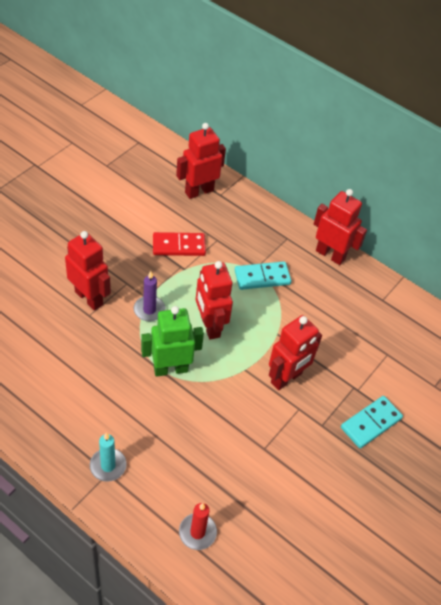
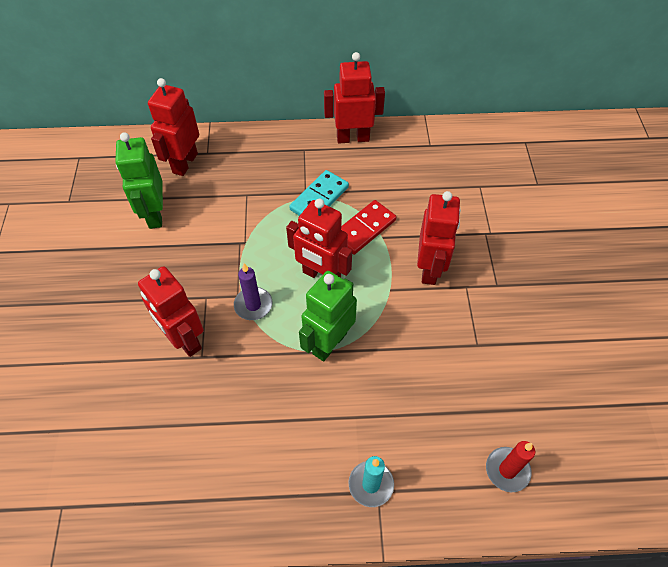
camera: 35 degrees left, 5 degrees up
red robot [65,231,111,311] -> red robot turned 135 degrees counterclockwise [138,266,204,357]
red domino [153,232,206,256] -> red domino moved to [341,200,396,255]
turquoise domino [341,396,403,448] -> none
none -> green robot [115,132,163,229]

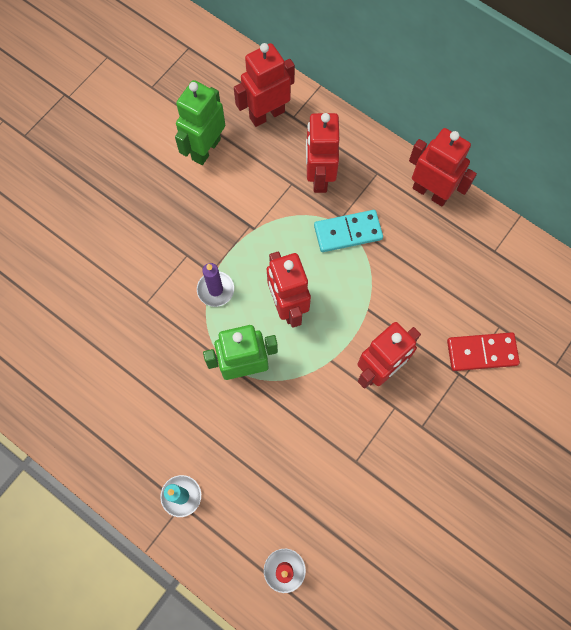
camera: 40 degrees right, 15 degrees up
red robot [138,266,204,357] -> red robot moved to [306,113,339,193]
red domino [341,200,396,255] -> red domino moved to [447,332,520,371]

